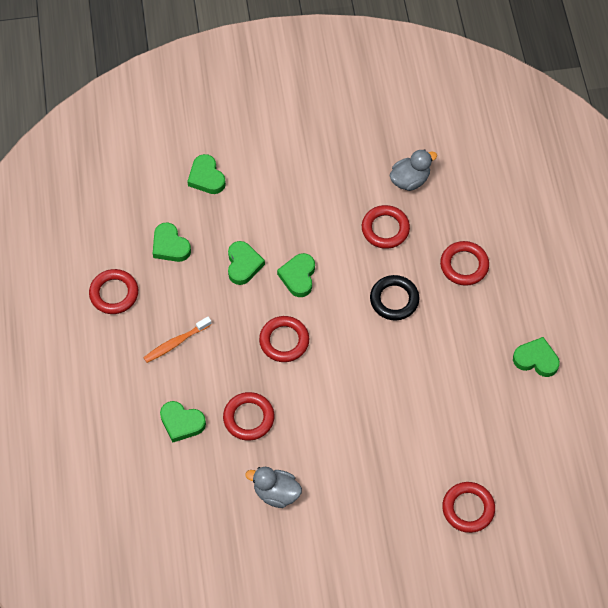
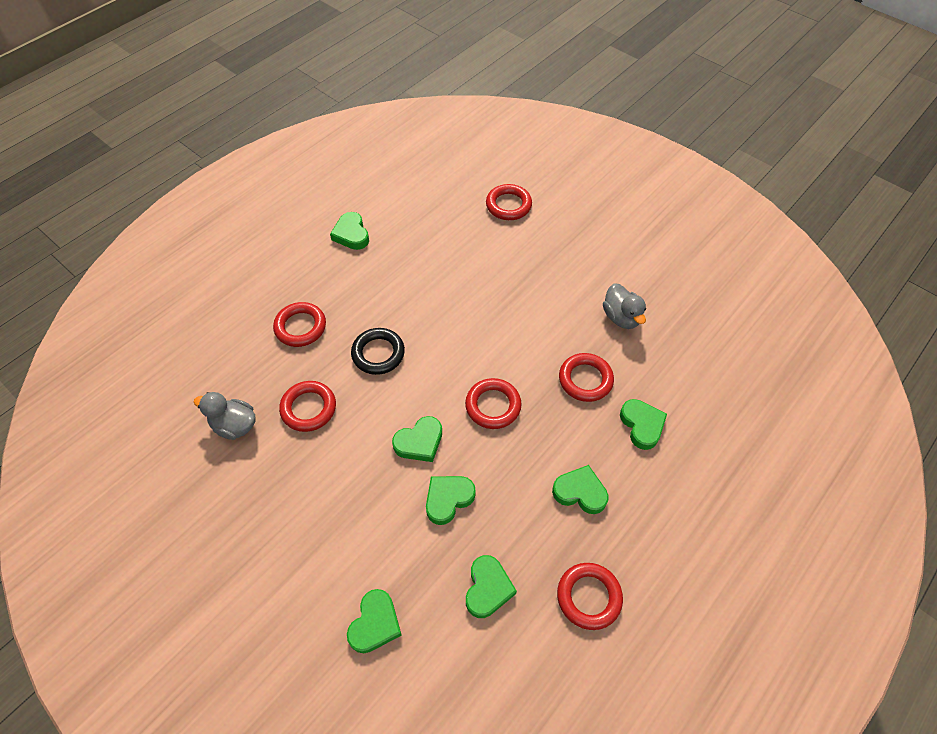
camera: 130 degrees left, 5 degrees down
orange toothbrush [143,317,212,363] -> green heart [552,465,608,514]

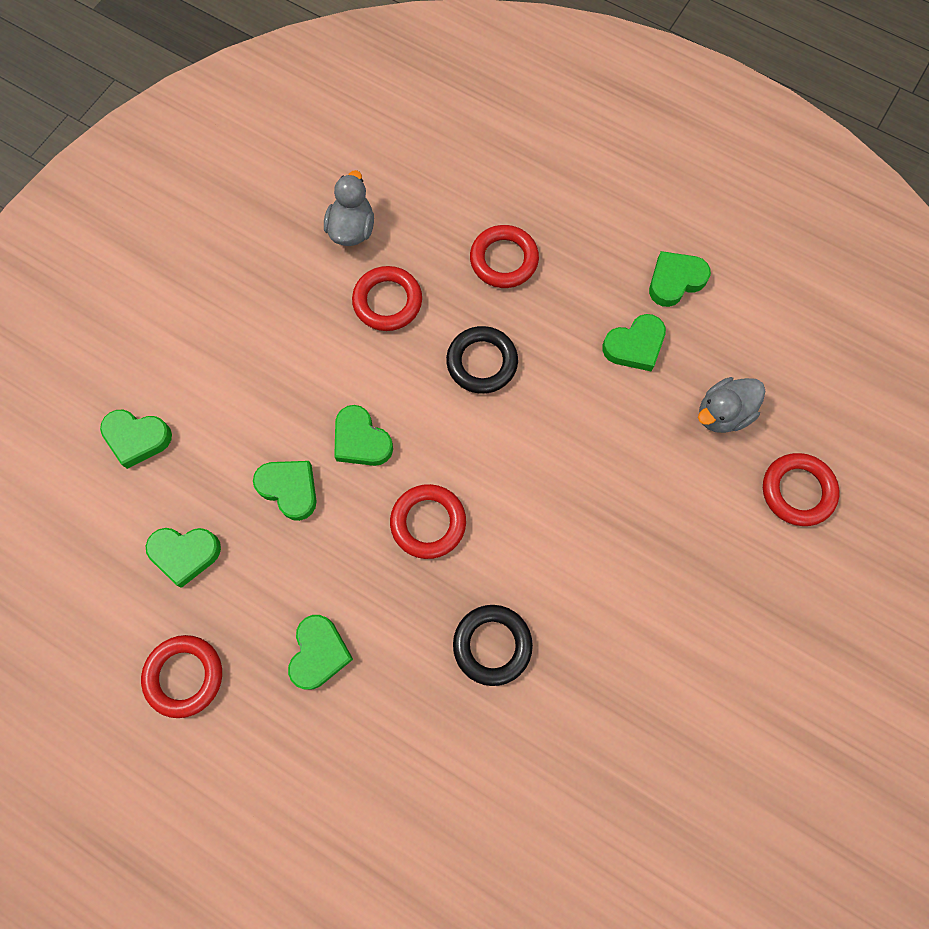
camera: 80 degrees right, 15 degrees up
red ring [559,353,614,402] -> black ring [453,605,533,686]
grey duck [603,283,646,329] -> grey duck moved to [698,377,765,433]
green heart [620,399,667,450] -> green heart moved to [602,314,666,371]

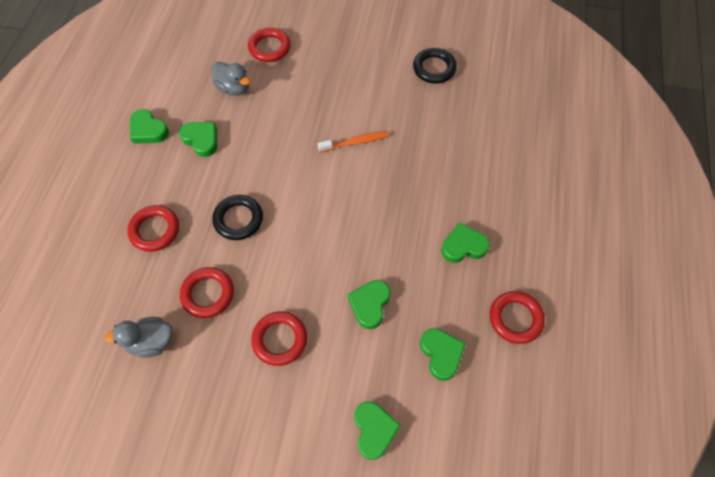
camera: 110 degrees left, 10 degrees down
green heart [334,405,393,466] -> none
red ring [390,484,466,559] -> red ring moved to [251,312,307,366]
black ring [453,605,533,686] -> black ring moved to [413,48,457,84]
none -> orange toothbrush [318,131,388,152]

